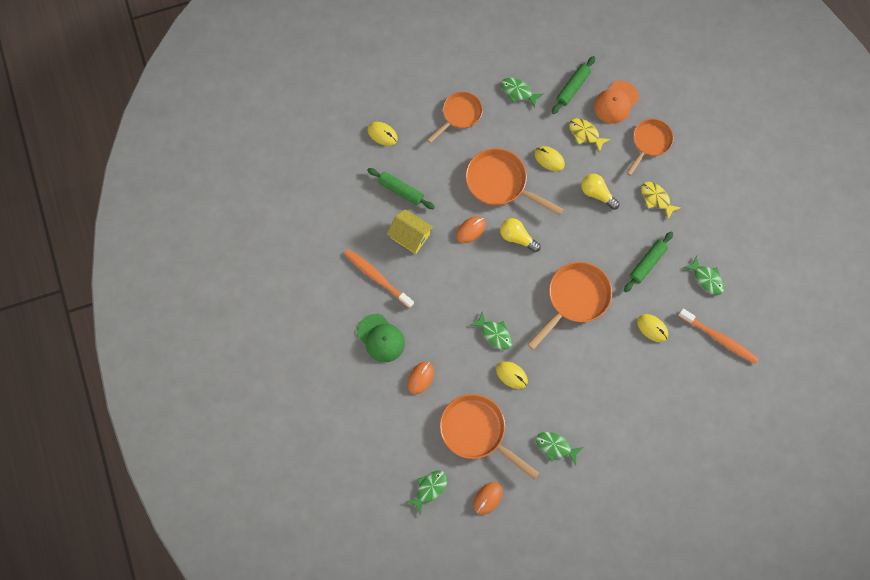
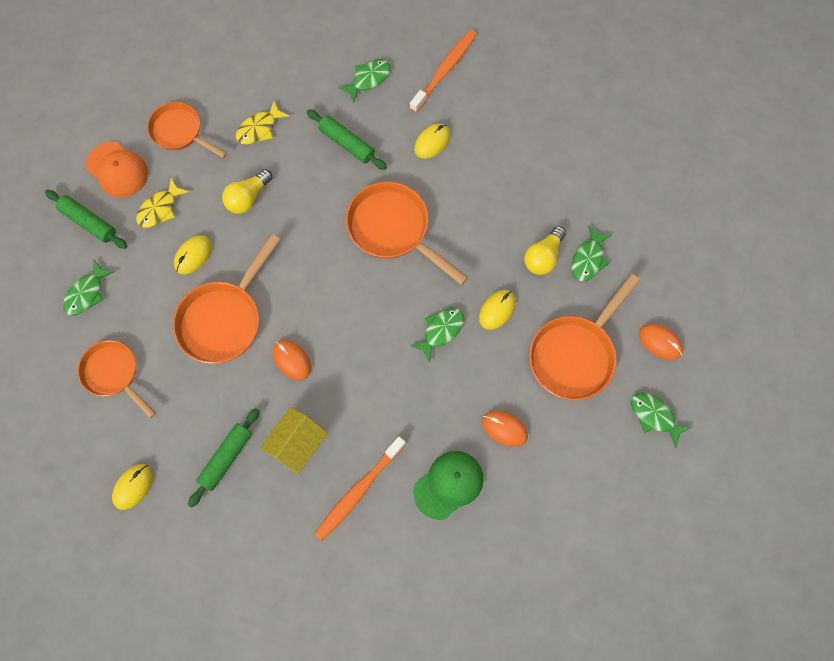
camera: 90 degrees left, 0 degrees up
yellow light bulb [500,218,541,252] -> yellow light bulb moved to [524,226,566,275]

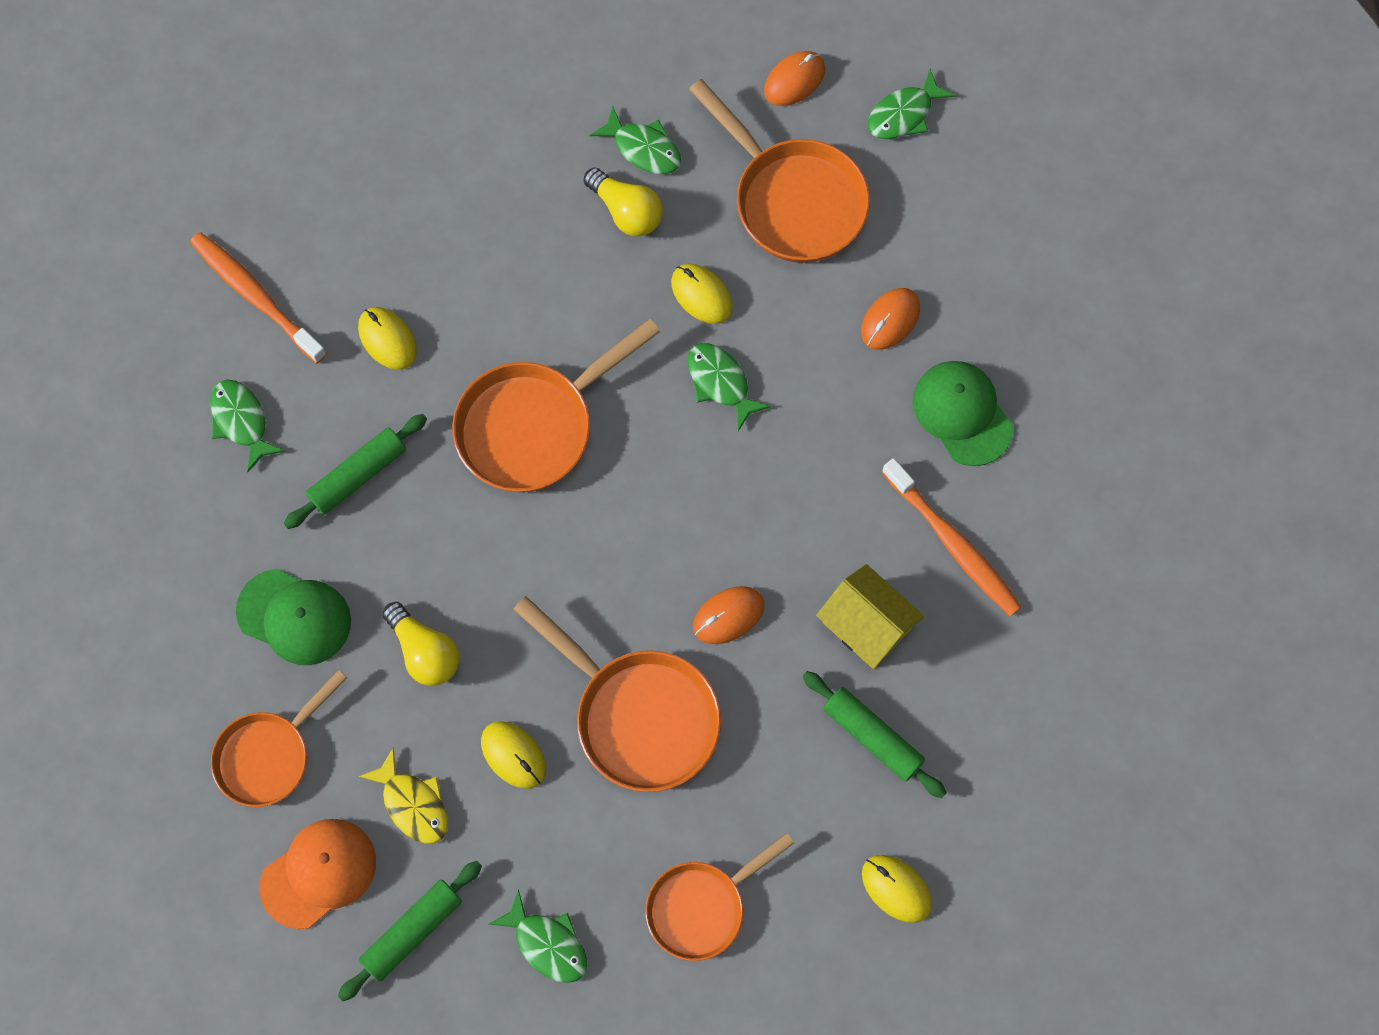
camera: 80 degrees left, 0 degrees up
yellow fish [236,101,290,144] -> green cap [236,569,351,665]

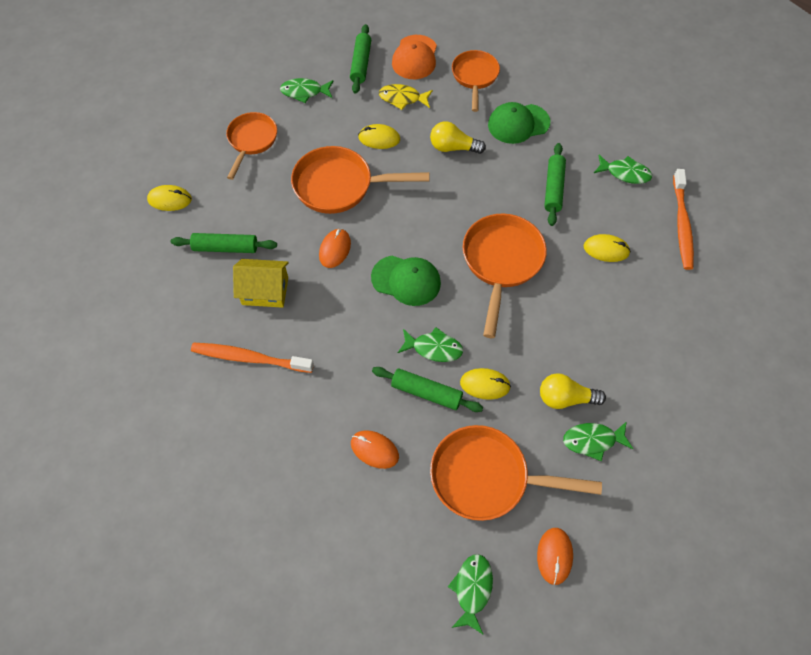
camera: 140 degrees right, 10 degrees down
orange toothbrush [190,232,327,364] -> orange toothbrush turned 90 degrees clockwise [673,169,694,270]
orange mouse [861,288,920,350] -> orange mouse turned 60 degrees counterclockwise [351,430,399,469]
green cap [913,361,1013,466] -> green cap moved to [371,256,441,306]
none -> green rolling pin [372,367,483,412]

